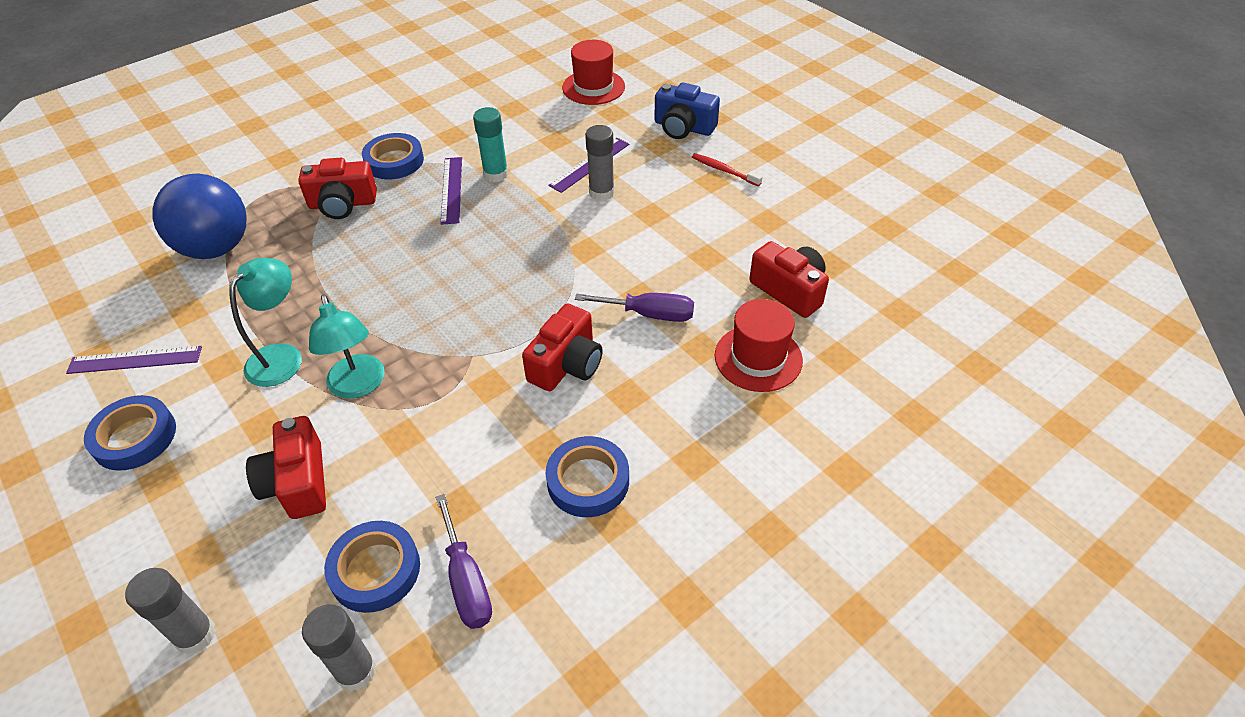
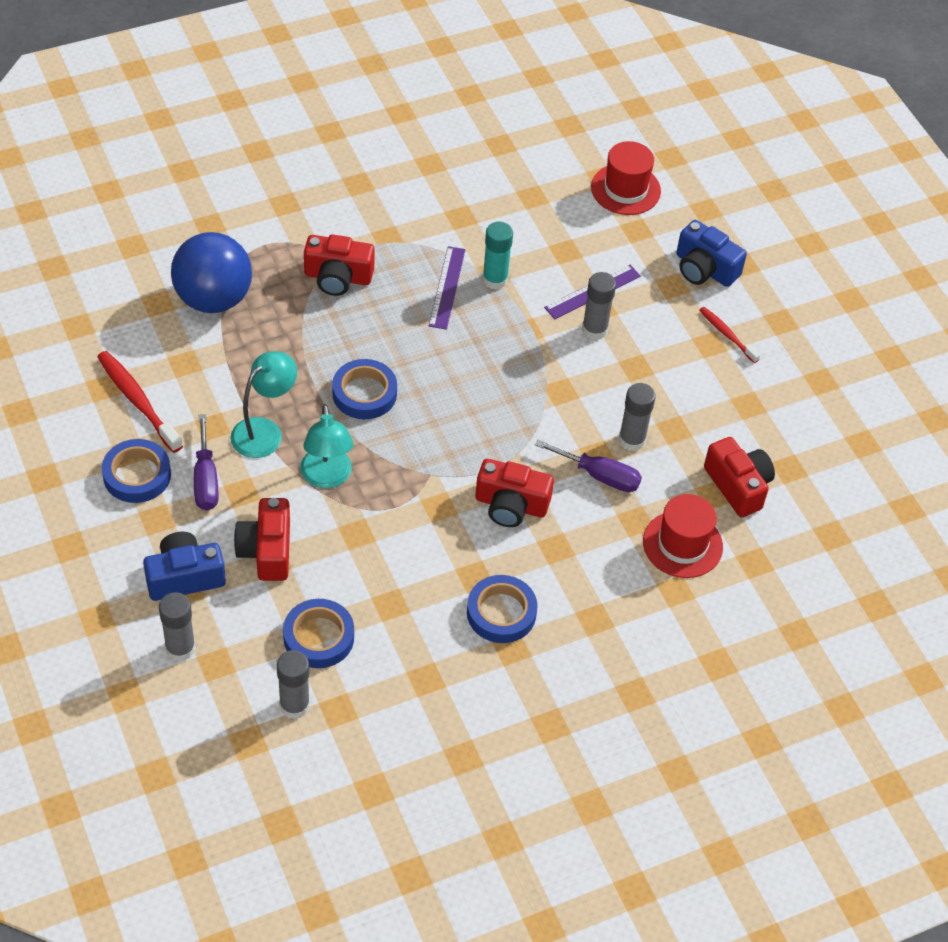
camera: 10 degrees right, 5 degrees up
purple ruler [66,346,202,374] -> red toothbrush [97,351,183,453]
blue tape [362,133,424,179] -> blue tape moved to [332,359,397,419]
purple screwdriver [435,494,492,629] -> purple screwdriver moved to [194,414,219,510]
red camera [522,303,603,391] -> red camera turned 60 degrees clockwise [475,459,554,527]
none -> blue camera [143,532,226,601]
none -> grey glue stick [619,383,656,451]

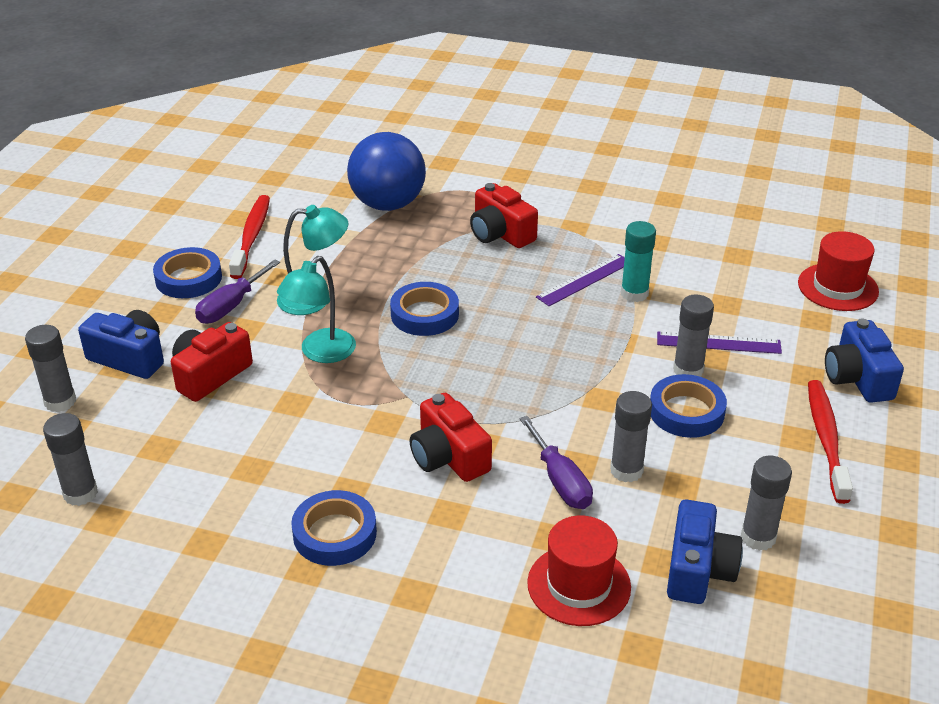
camera: 45 degrees right, 15 degrees down
blue tape [283,599,354,668] -> blue tape moved to [650,374,727,438]
red toothbrush [699,307,760,363] -> red toothbrush [808,380,853,504], size x1.67
red camera [704,437,775,517] -> blue camera [667,500,743,604]
none -> grey glue stick [741,456,792,551]

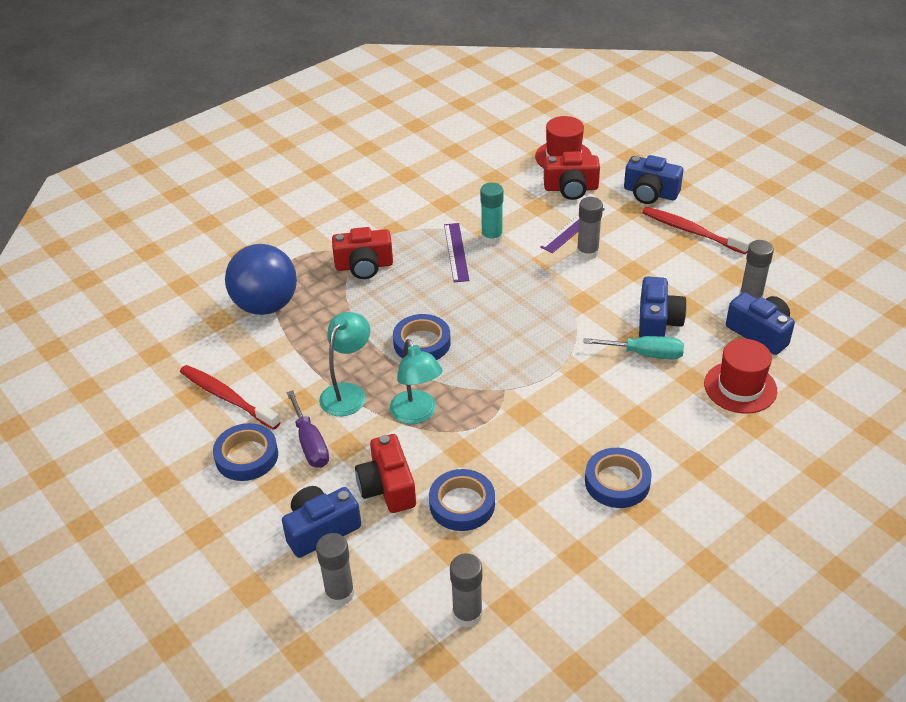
camera: 55 degrees left, 5 degrees up
red camera [410,393,492,482] -> red camera moved to [544,152,600,200]
purple screwdriver [519,416,593,509] -> turquoise screwdriver [583,336,684,359]
grey glue stick [610,391,652,482] -> blue camera [639,276,687,337]
blue tape [650,374,727,438] -> blue tape moved to [429,469,495,531]

